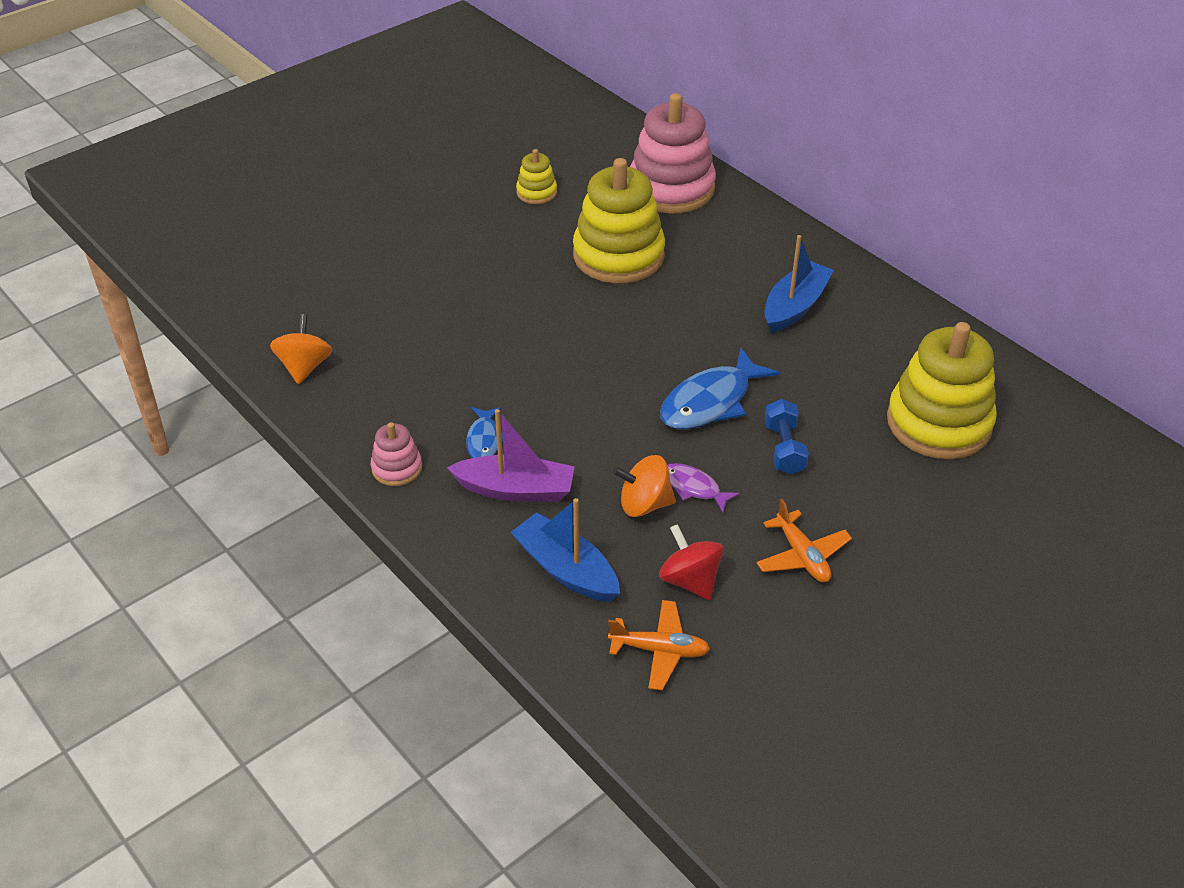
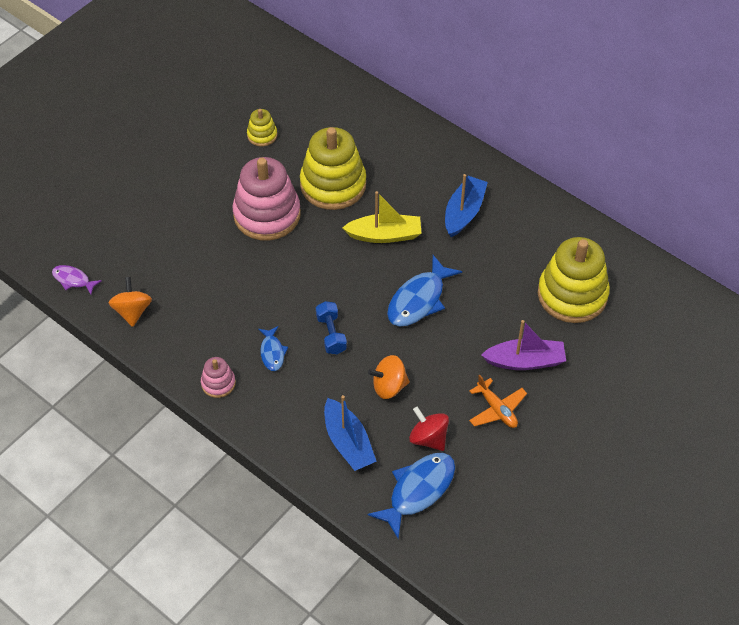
camera: 10 degrees left, 10 degrees up
purple boat [447,409,575,502] -> purple boat moved to [481,320,566,370]
blue boat [511,498,620,602] -> blue boat turned 150 degrees counterclockwise [324,395,377,471]
orange plane [608,600,710,690] -> blue fish [368,453,455,539]
pink stacking toy [630,93,716,214] -> pink stacking toy moved to [233,157,301,241]
purple fish [668,463,740,512] -> purple fish moved to [52,265,102,294]
blue dumbbell [765,399,809,474] -> blue dumbbell moved to [316,301,347,354]
none -> yellow boat [342,191,422,243]

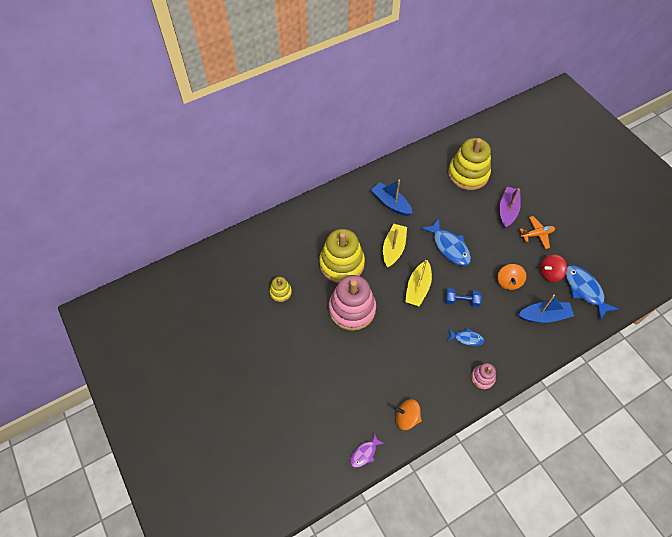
camera: 70 degrees left, 5 degrees up
none -> yellow boat [405,260,432,307]

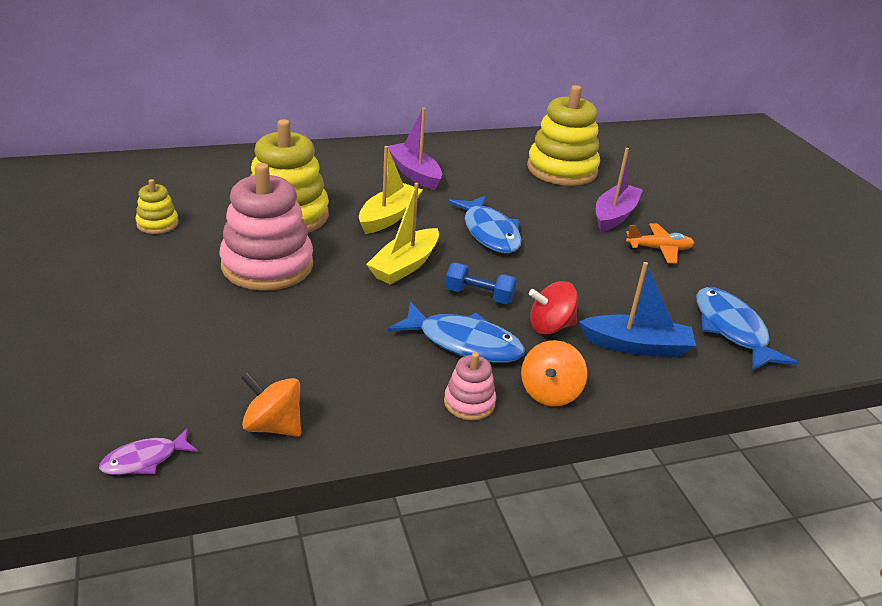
camera: 10 degrees right, 25 degrees down
blue boat [371,180,413,216] -> purple boat [388,107,442,190]
blue fish [448,328,484,346] -> blue fish [388,302,525,363], size x1.82
orange spinning top [497,264,526,290] -> orange spinning top moved to [521,340,587,406]
red spinning top [540,254,567,282] -> red spinning top moved to [529,281,578,334]

